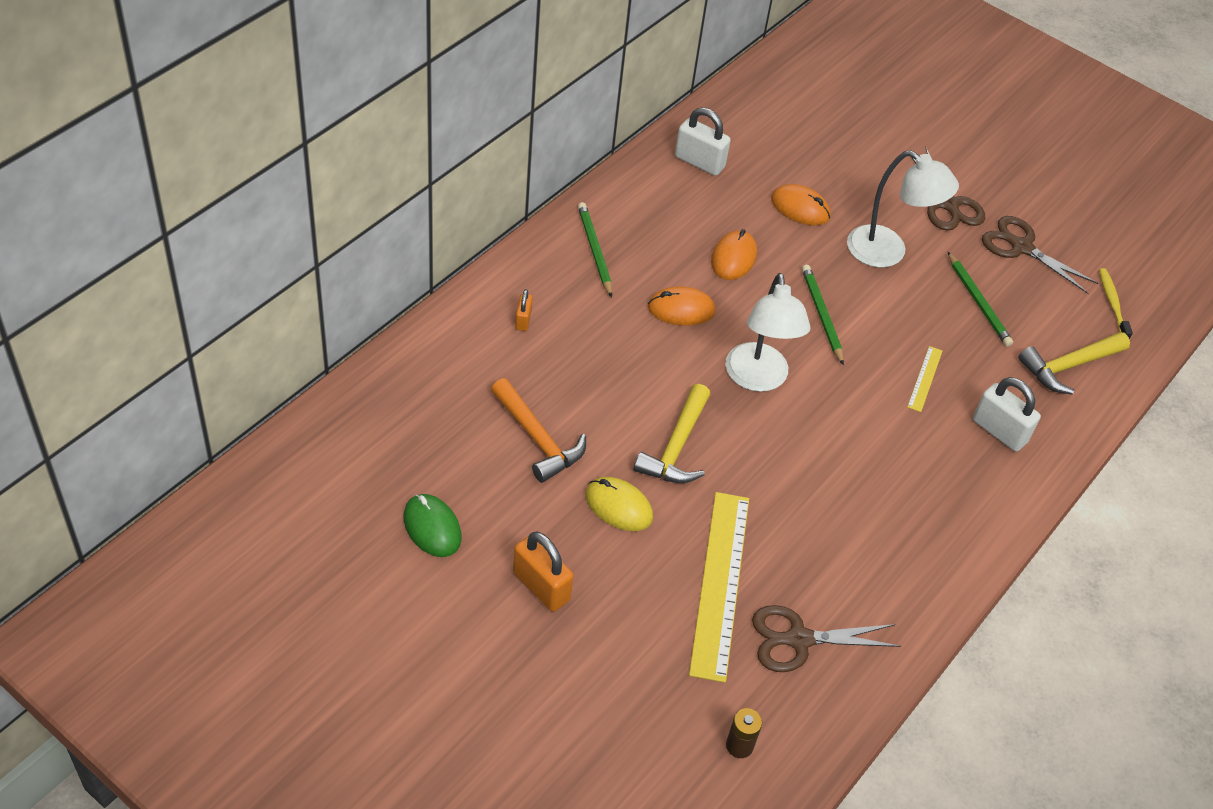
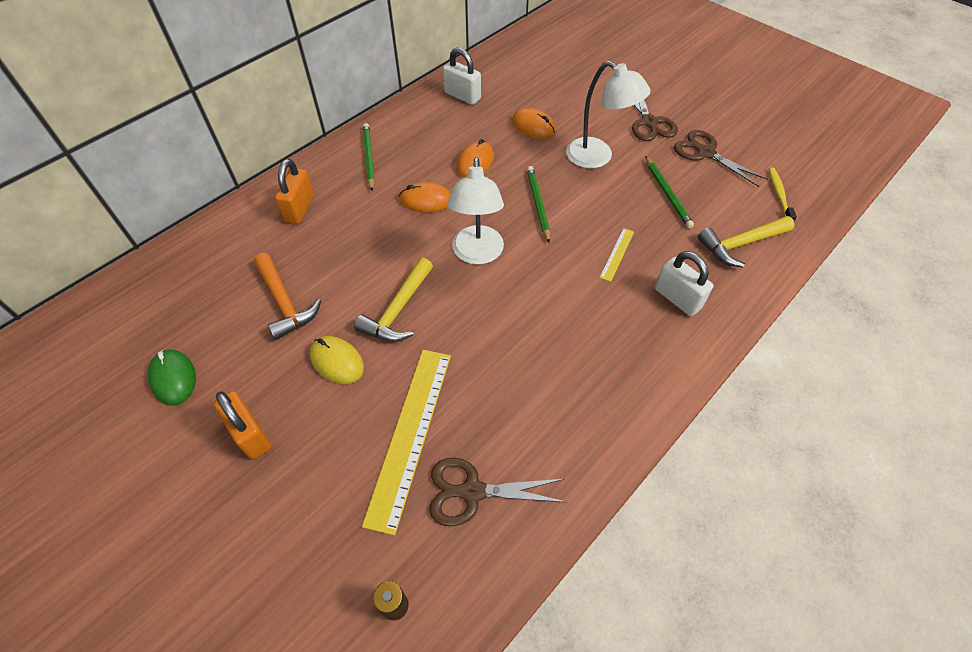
camera: 10 degrees right, 5 degrees up
orange padlock [515,289,533,331] -> orange padlock [275,159,314,224], size x1.85

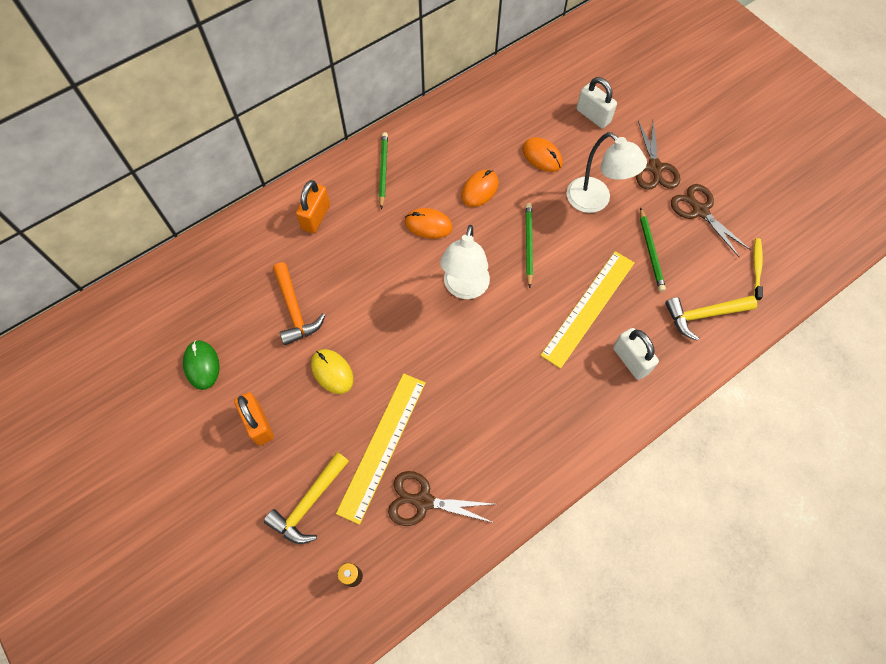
camera: 10 degrees right, 10 degrees up
yellow hammer [354,258,433,342] -> yellow hammer moved to [264,452,349,544]
white padlock [443,48,481,105] -> white padlock moved to [577,77,617,128]
yellow ruler [600,228,634,282] -> yellow ruler [540,251,635,369], size x2.22

